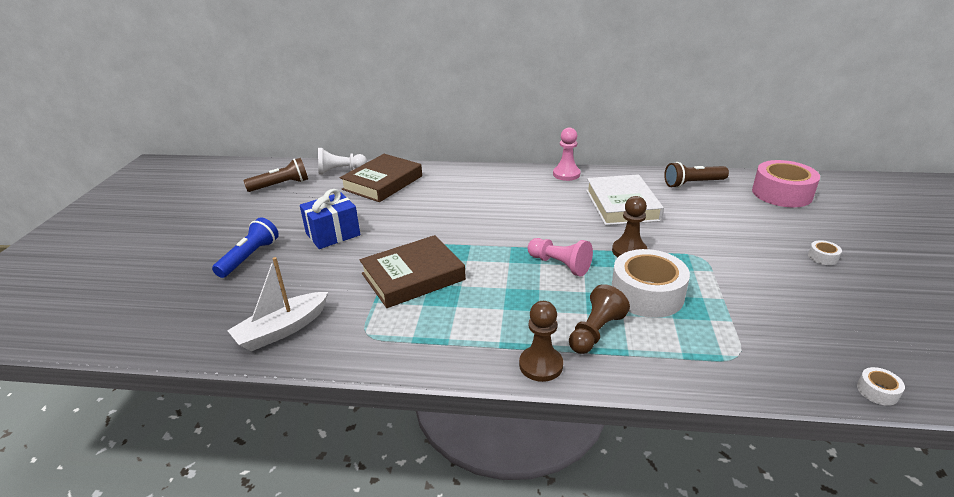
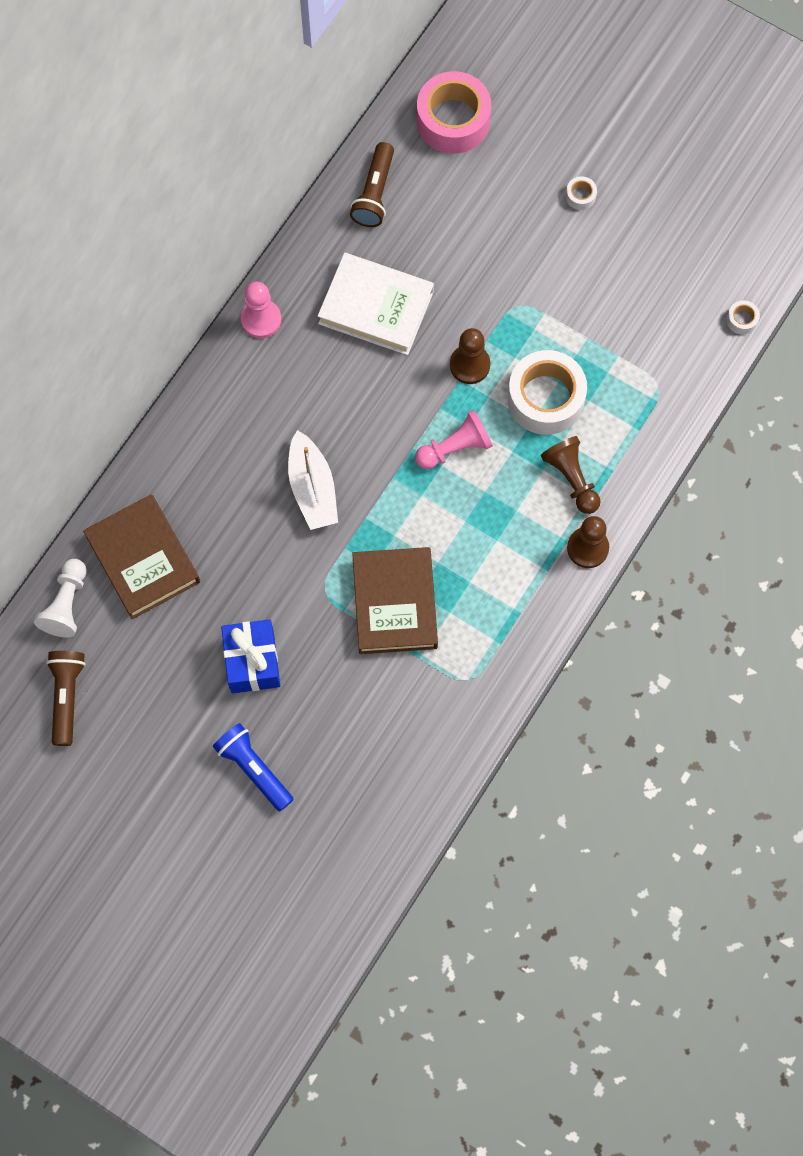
camera: 65 degrees left, 40 degrees up
white boat [227,257,328,351] -> white boat moved to [288,430,338,530]

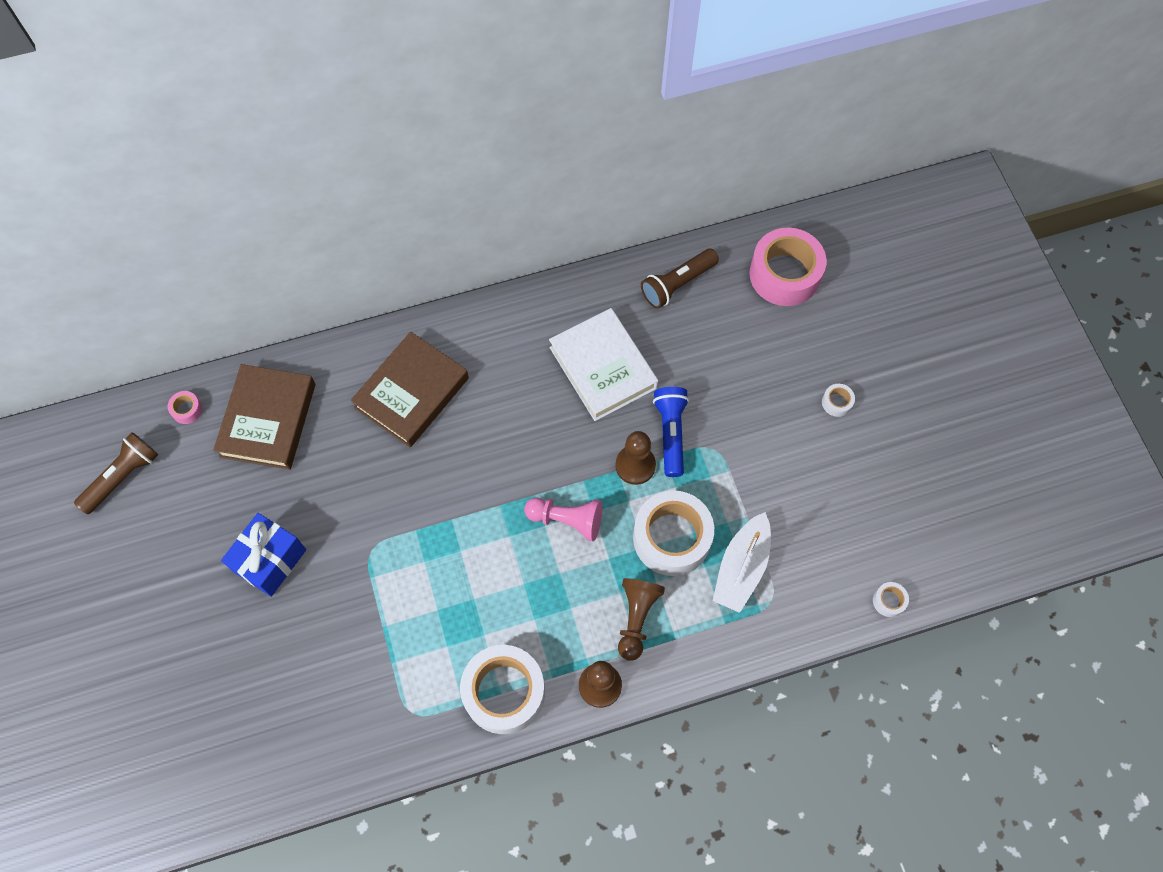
camera: 40 degrees right, 5 degrees down
white pawn [34,559,87,638] -> pink tape [168,391,203,424]
blue flashlight [213,723,294,811] -> blue flashlight moved to [653,387,689,477]
pink pawn [241,282,281,338] -> none
white boat [288,430,338,530] -> white boat moved to [713,512,771,613]
brown book [352,547,438,654] -> brown book moved to [351,332,469,447]
none -> white tape [460,645,545,734]

